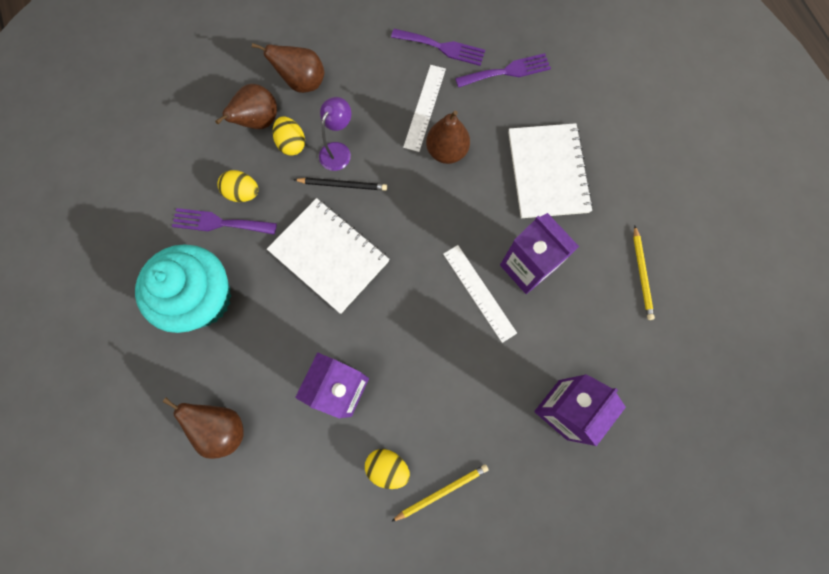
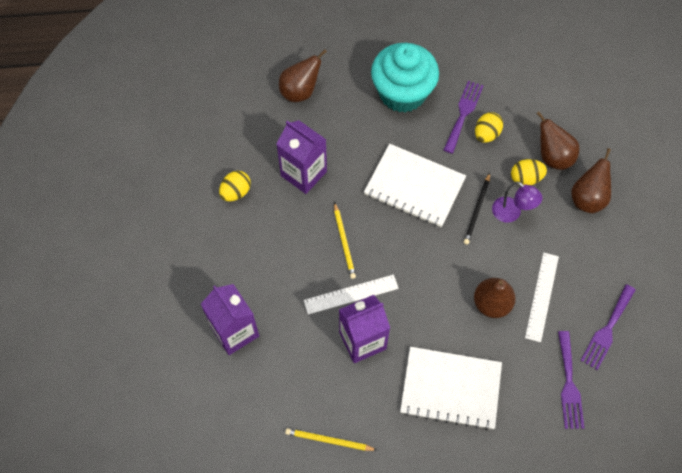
camera: 105 degrees right, 10 degrees down
white notebook [267,198,390,314] -> white notebook turned 60 degrees clockwise [364,144,466,227]
yellow pencil [391,464,489,522] -> yellow pencil moved to [334,202,356,279]
white ruler [403,65,446,152] -> white ruler turned 75 degrees clockwise [525,253,559,342]

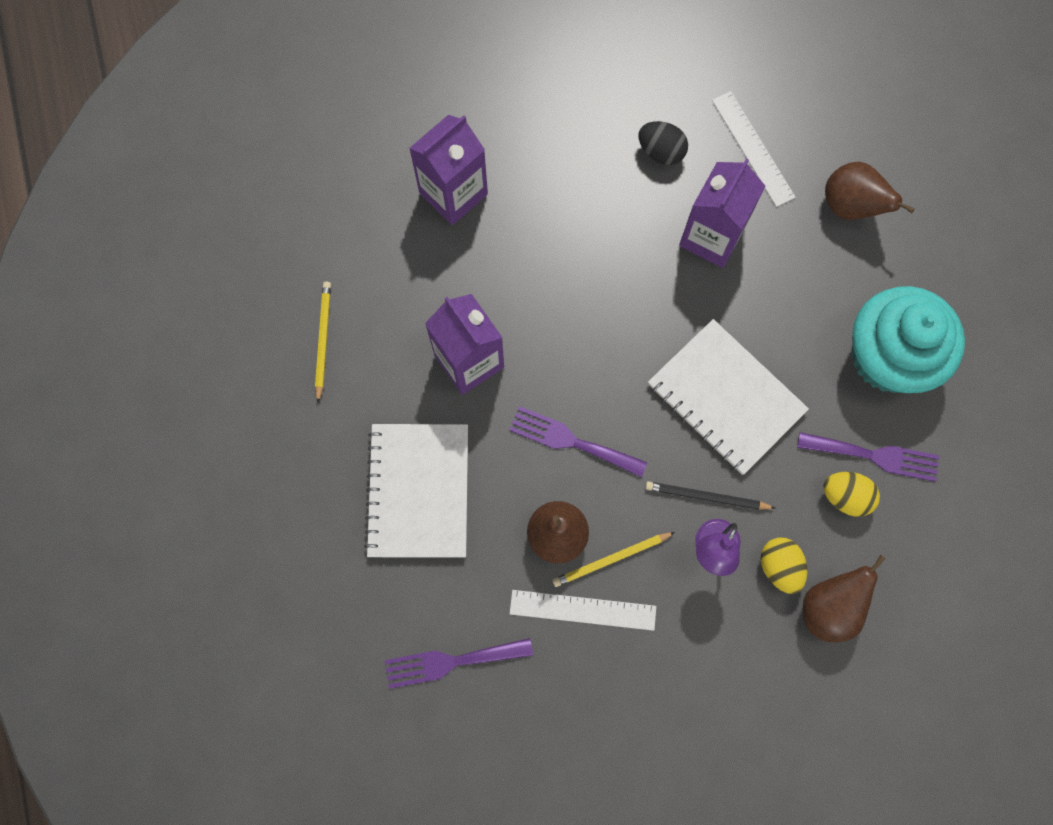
camera: 80 degrees right, 10 degrees up
yellow egg [219,171,251,201] -> black egg [639,121,688,165]
white ruler [304,274,399,315] -> white ruler moved to [712,91,796,207]
yellow pencil [334,202,356,279] -> yellow pencil moved to [553,532,675,587]
white notebook [364,144,466,227] -> white notebook turned 60 degrees counterclockwise [648,319,809,475]
brown pear [571,148,611,213] -> none
purple fork [580,284,636,370] -> purple fork moved to [509,406,647,477]

